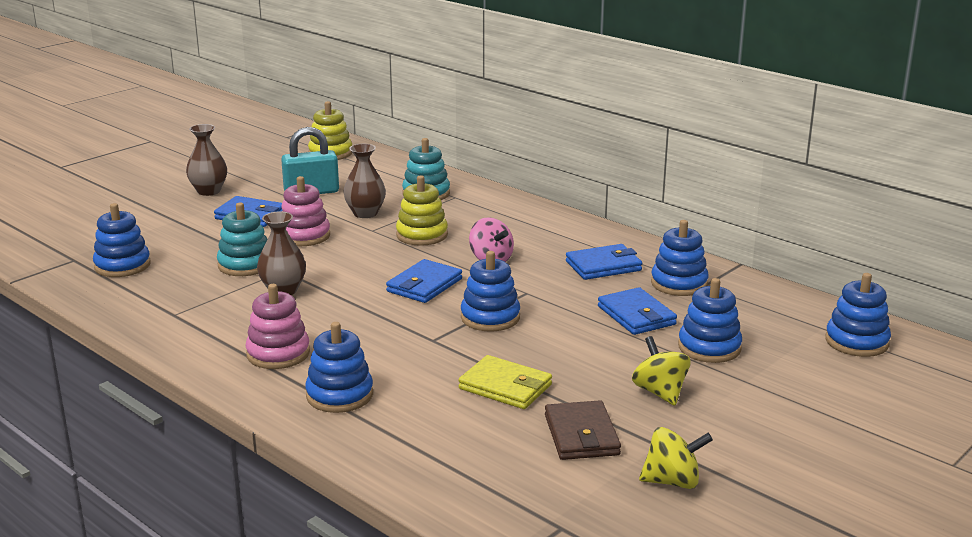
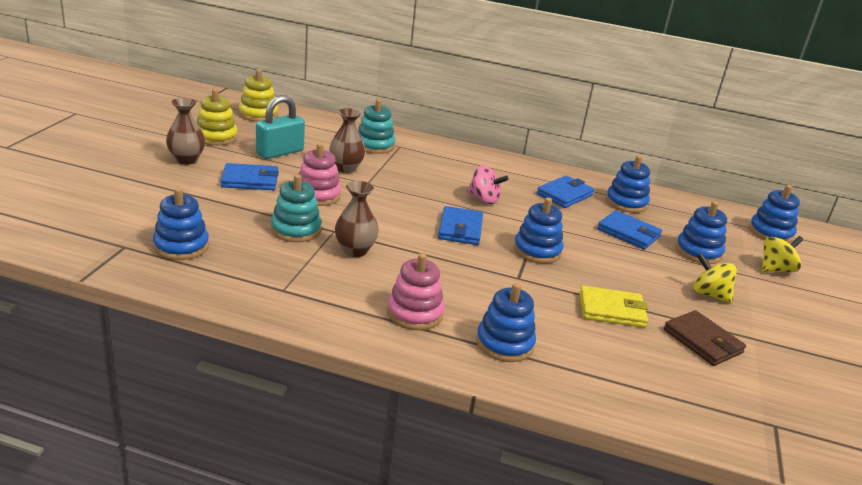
camera: 30 degrees left, 5 degrees up
yellow stacking toy [396,175,448,246] -> yellow stacking toy moved to [197,89,238,146]
yellow spinning top [639,427,713,489] -> yellow spinning top moved to [761,236,803,273]

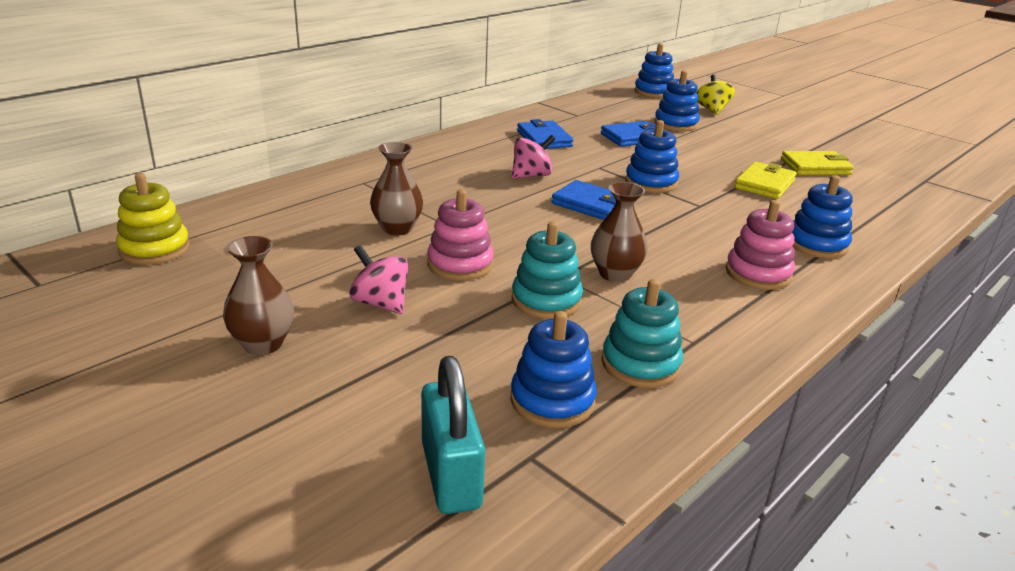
camera: 60 degrees left, 0 degrees up
yellow stacking toy [197,89,238,146] -> none
blue wallet [220,163,279,190] -> pink spinning top [349,245,408,314]
turquoise padlock [256,95,305,159] -> turquoise padlock moved to [421,356,485,514]
turquoise stacking toy [358,99,395,154] -> turquoise stacking toy moved to [601,279,683,388]
blue stacking toy [606,155,650,213] -> none
brown wallet [664,310,746,366] -> yellow wallet [781,151,854,175]
yellow spinning top [693,253,737,304] -> none

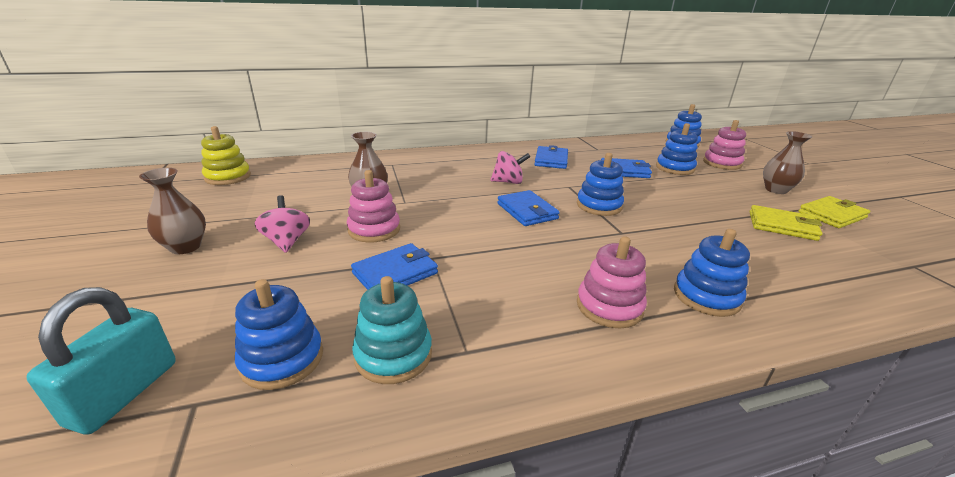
camera: 30 degrees right, 0 degrees up
turquoise stacking toy [512,221,583,319] -> blue wallet [351,243,438,290]
brown vase [591,182,648,282] -> brown vase moved to [763,131,812,194]
yellow spinning top [697,74,735,115] -> pink stacking toy [703,120,746,170]
yellow wallet [734,162,797,199] -> yellow wallet moved to [798,196,870,228]

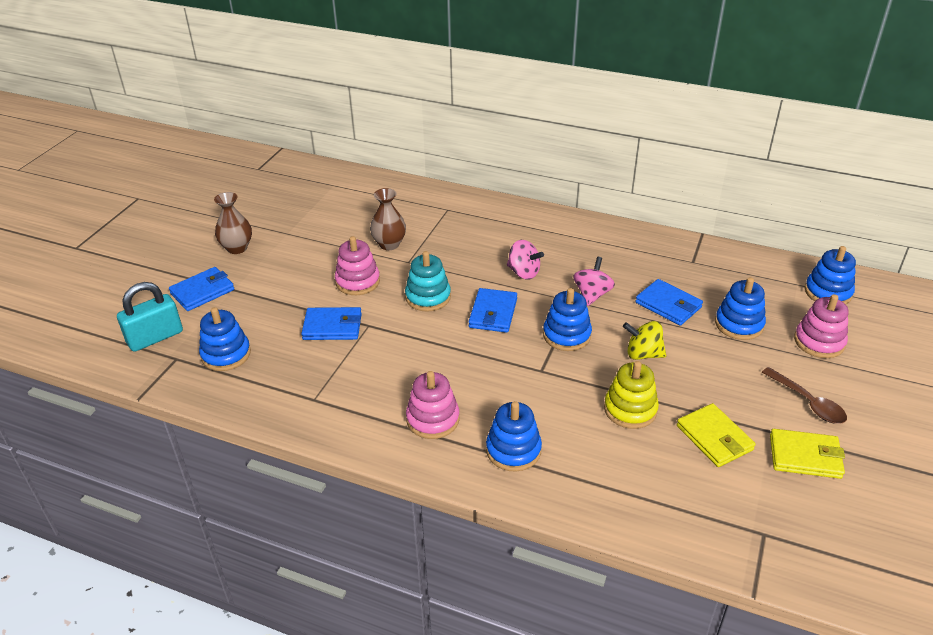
camera: 40 degrees right, 10 degrees up
yellow stacking toy [201,126,251,185] -> yellow stacking toy moved to [604,361,659,429]
pink spinning top [254,195,310,253] -> pink spinning top moved to [573,257,615,306]
turquoise stacking toy [352,276,432,384] -> turquoise stacking toy moved to [405,251,451,311]
blue wallet [534,145,568,169] -> blue wallet moved to [169,267,234,311]
brown vase [763,131,812,194] -> brown spoon [762,367,847,424]
none -> yellow spinning top [623,321,666,360]

